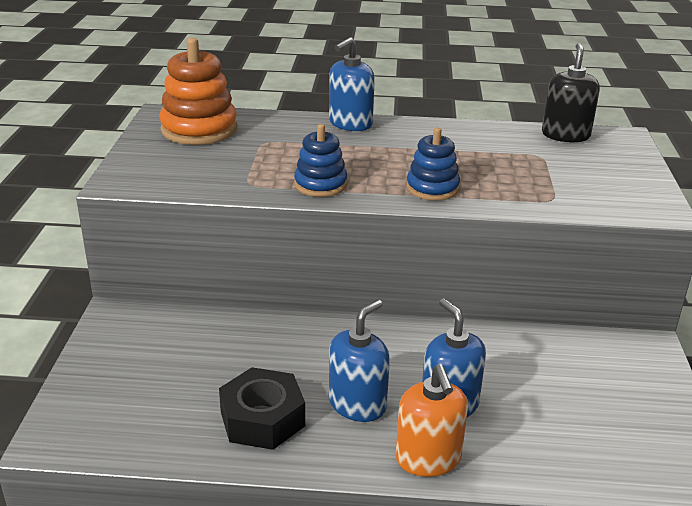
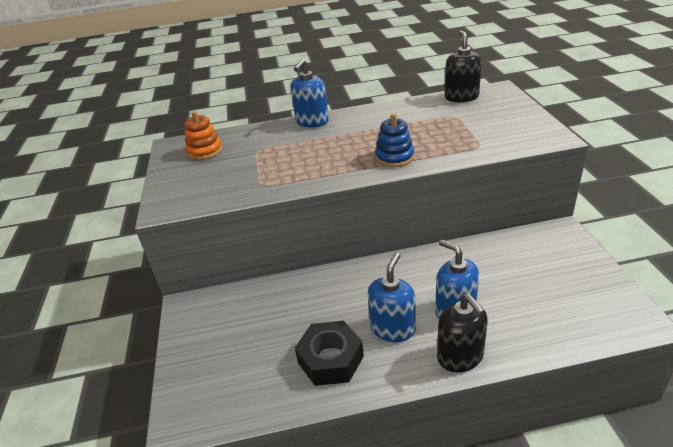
camera: 10 degrees left, 5 degrees up
orange stacking toy [159,38,237,145] -> orange stacking toy [185,111,222,160], size x0.62
blue stacking toy [294,124,347,197] -> none
orange soap dispenser [396,364,468,477] -> black soap dispenser [437,293,488,373]

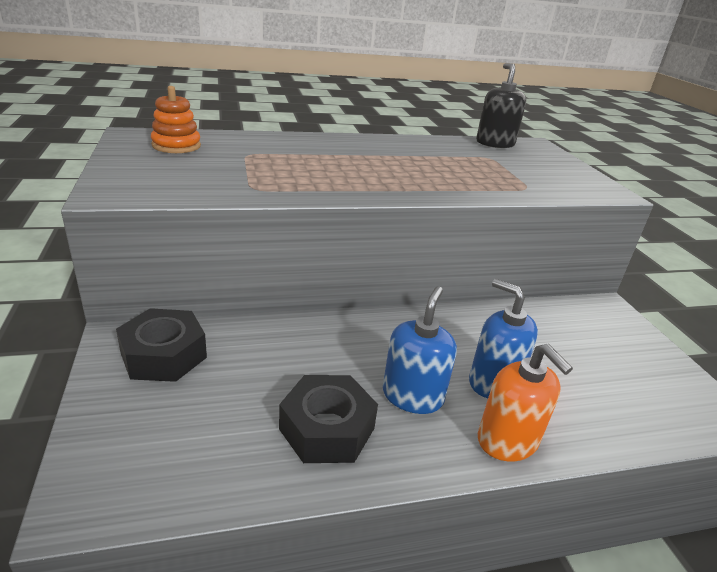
camera: 10 degrees left, 5 degrees down
blue soap dispenser [291,59,329,127] -> none
blue stacking toy [375,113,414,167] -> none
black soap dispenser [437,293,488,373] -> orange soap dispenser [478,344,573,462]
none -> black nut [116,308,207,382]

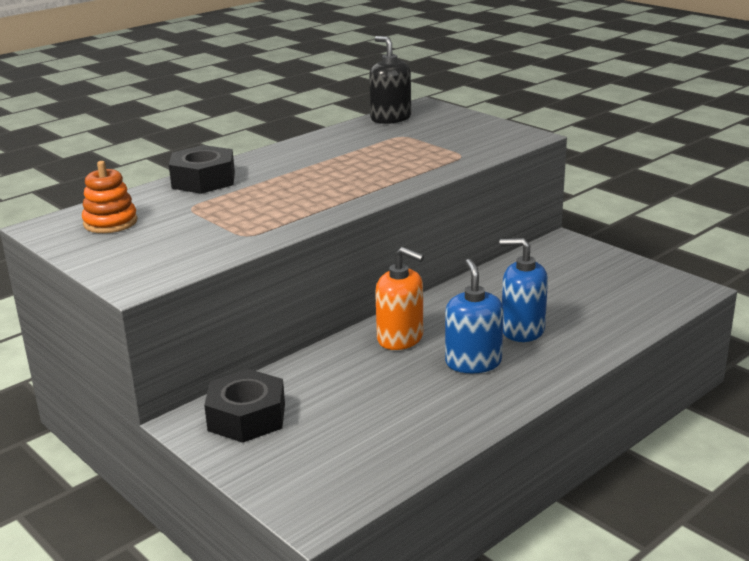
camera: 25 degrees left, 5 degrees down
black nut [279,375,378,463] -> black nut moved to [169,145,235,194]
orange soap dispenser [478,344,573,462] -> orange soap dispenser moved to [375,247,424,350]

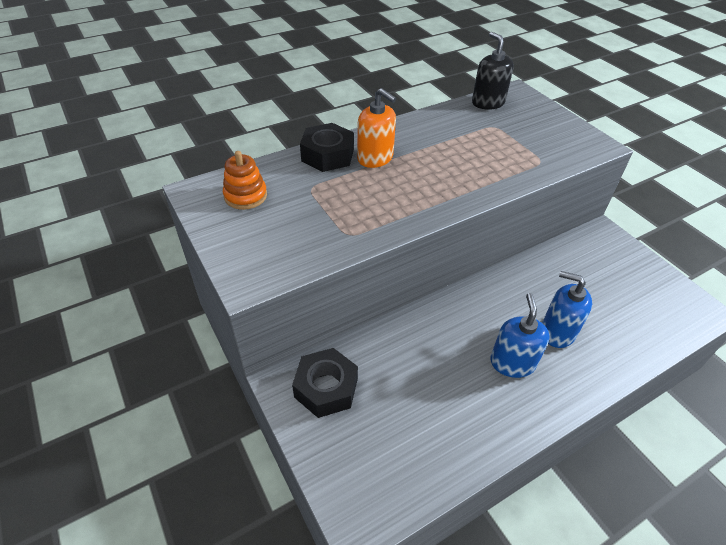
camera: 10 degrees right, 20 degrees up
orange soap dispenser [375,247,424,350] -> orange soap dispenser moved to [357,88,396,168]

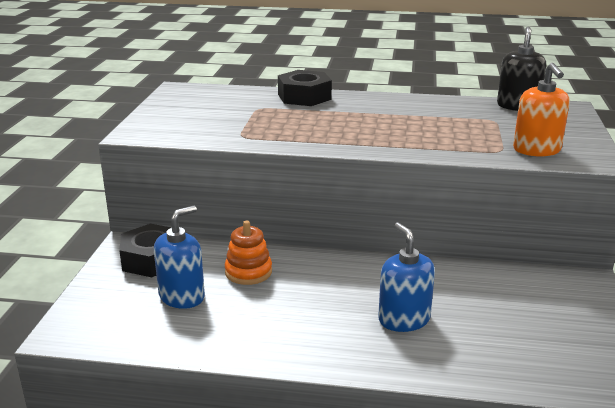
camera: 40 degrees right, 20 degrees down
orange stacking toy [223,151,267,210] -> orange stacking toy moved to [225,220,272,285]
orange soap dispenser [357,88,396,168] -> orange soap dispenser moved to [513,63,570,156]
blue soap dispenser [490,293,550,378] -> blue soap dispenser moved to [154,206,205,309]

